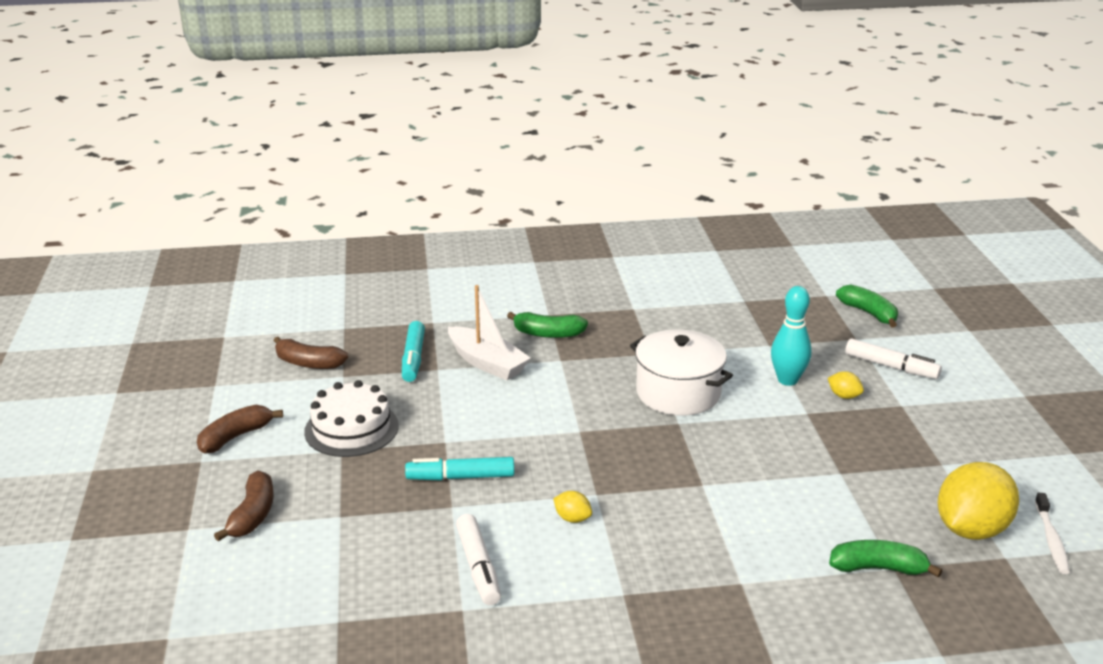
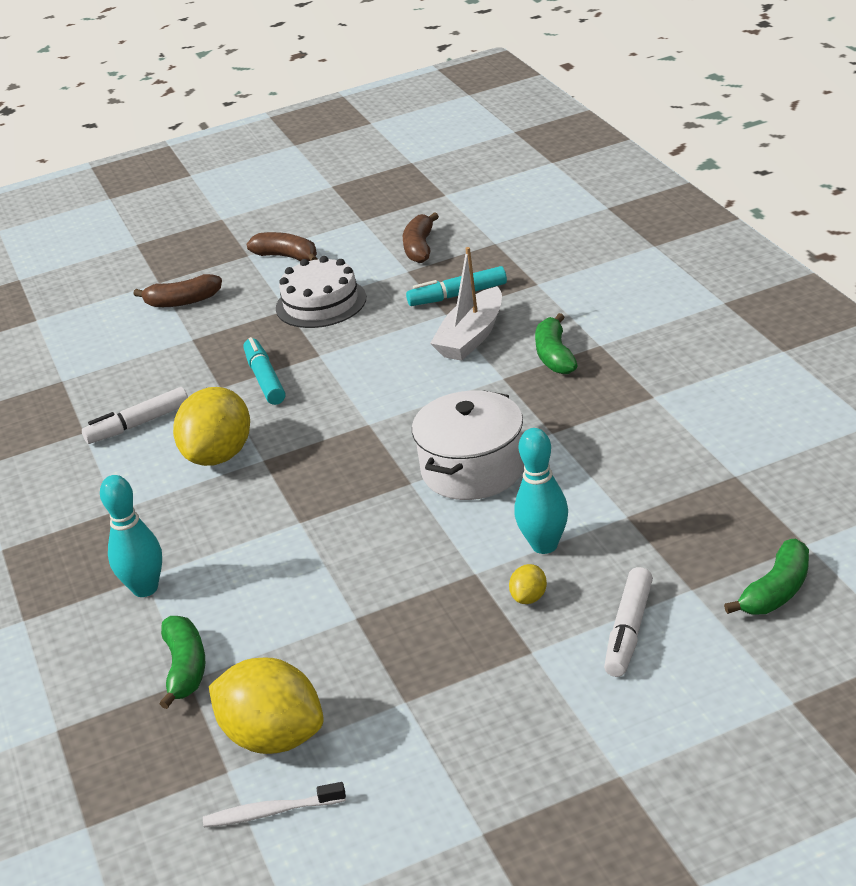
camera: 80 degrees right, 5 degrees up
yellow lemon [553,491,592,523] -> yellow lemon [173,387,250,466], size x2.33
none -> turquoise bowling pin [100,475,162,597]

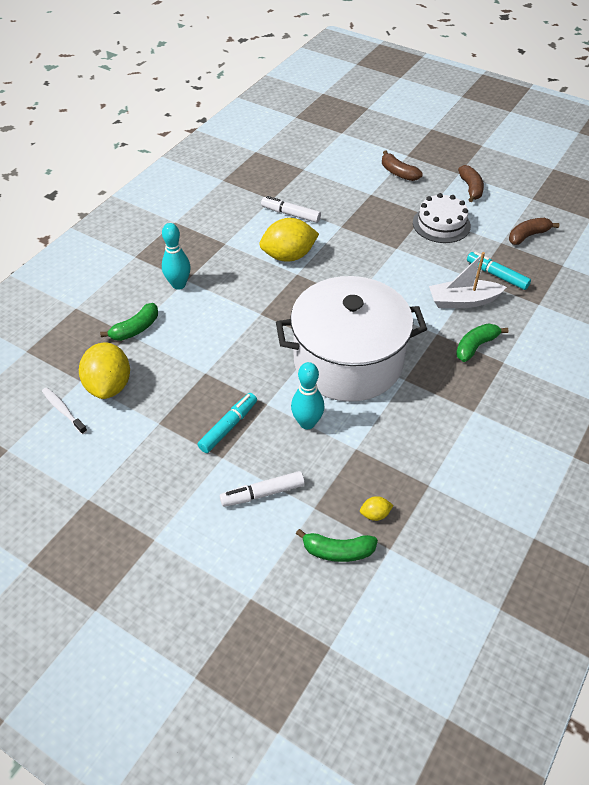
camera: 50 degrees right, 15 degrees up
turquoise marker [244,337,285,405] -> turquoise marker moved to [197,393,257,453]
white pot [412,390,524,500] -> white pot [276,276,427,402], size x1.70
yellow lemon [509,564,547,604] -> yellow lemon moved to [360,496,394,521]

